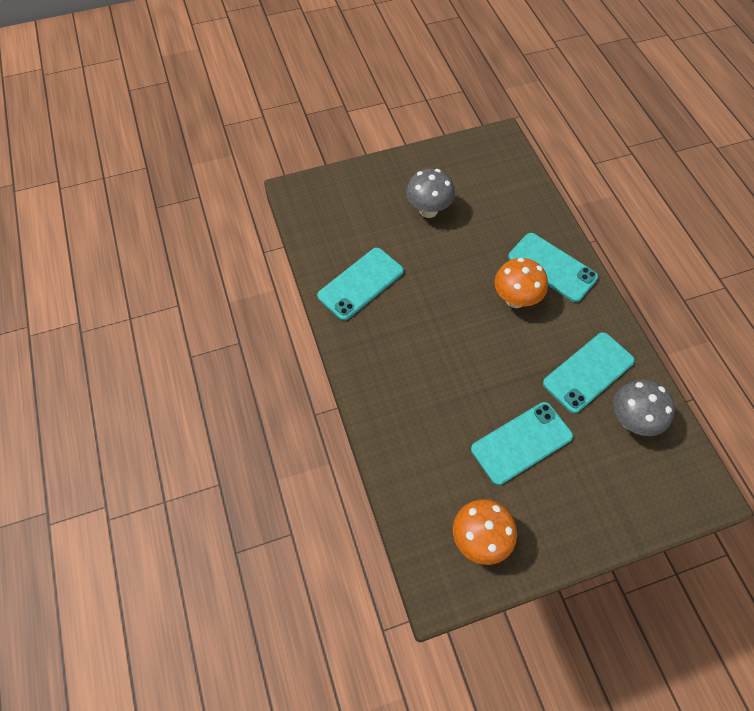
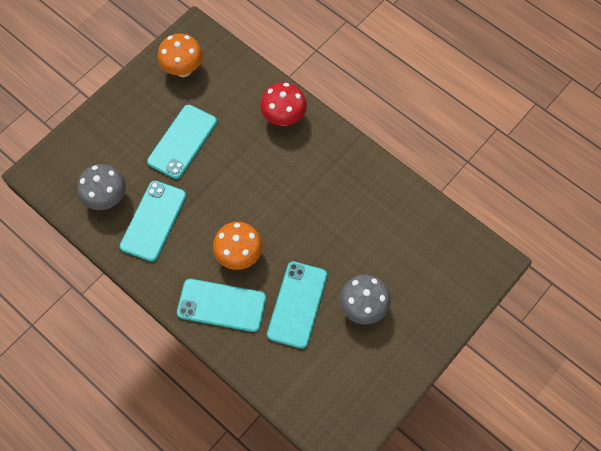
camera: 150 degrees right, 5 degrees up
turquoise phone [317,248,404,321] -> turquoise phone moved to [267,261,327,349]
none -> red mushroom [260,82,307,126]

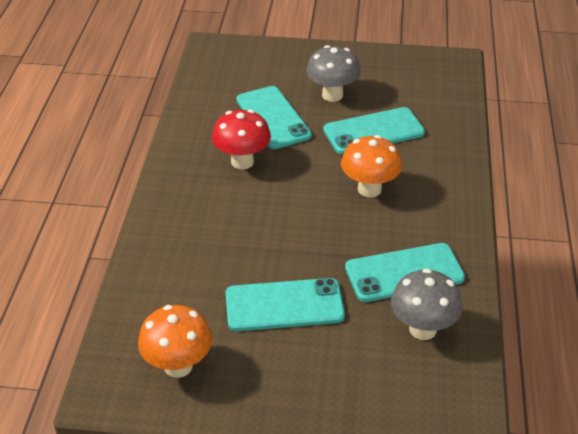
camera: 125 degrees left, 25 degrees down
turquoise phone [177,279,266,332] -> turquoise phone moved to [236,86,312,149]
red mushroom [260,82,307,126] -> red mushroom moved to [212,110,271,169]

